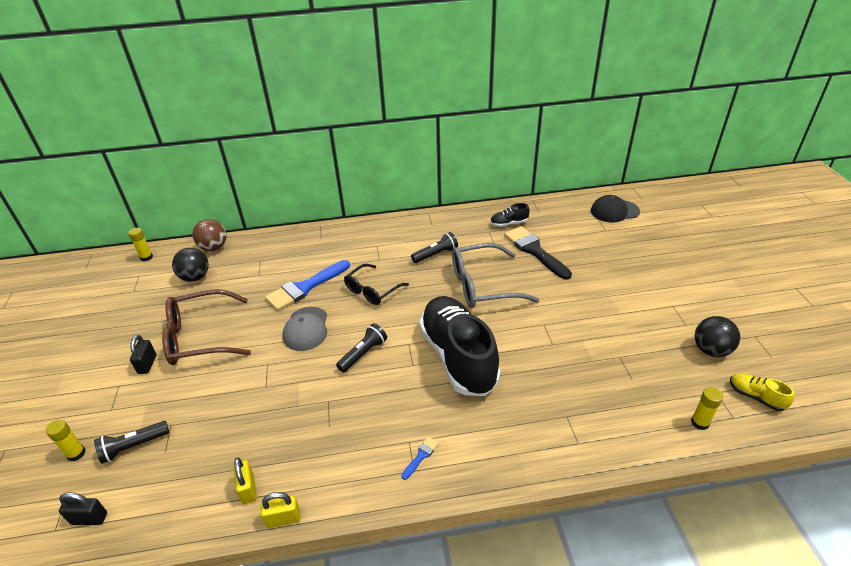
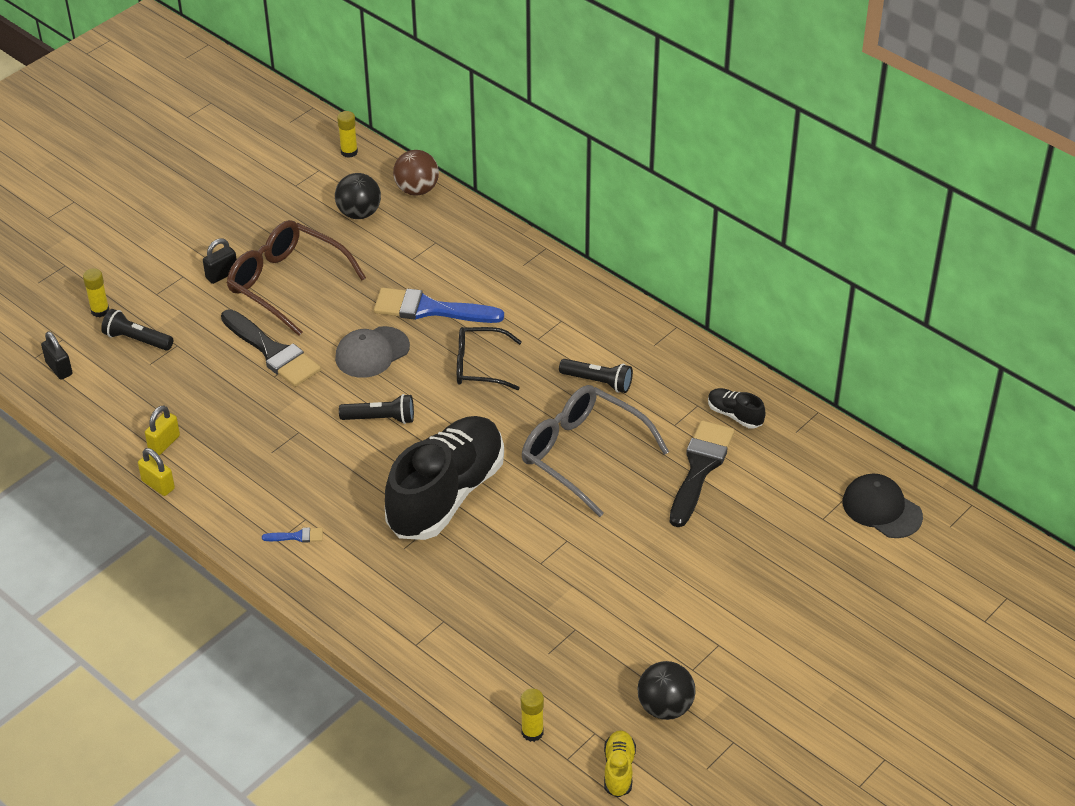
camera: 50 degrees right, 5 degrees up
none -> black brush [221,309,321,387]

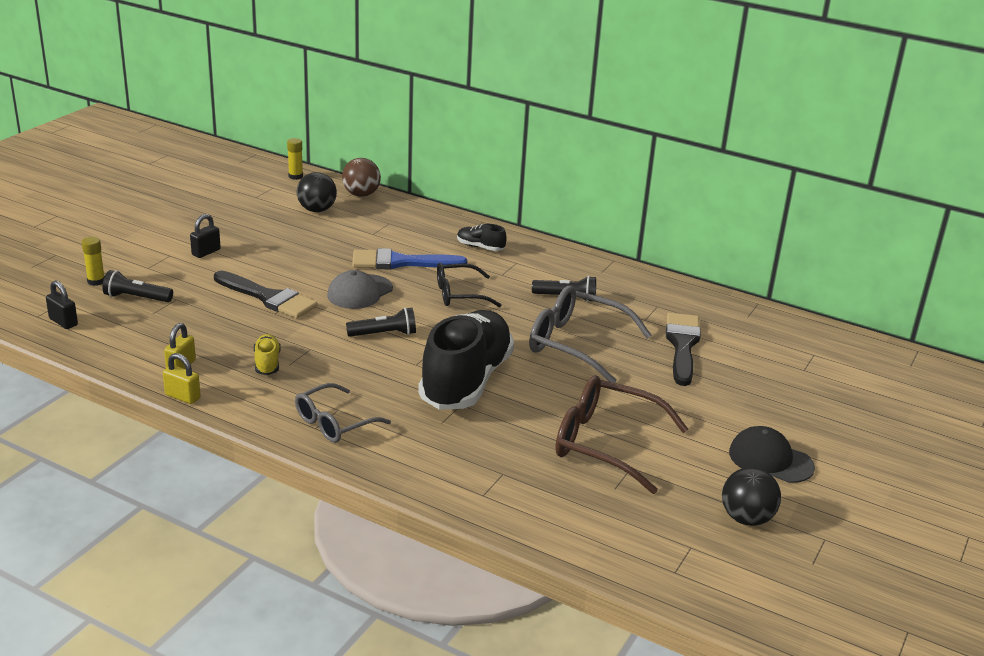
camera: 15 degrees left, 15 degrees down
brown glasses [227,220,366,336] -> brown glasses moved to [555,375,688,494]
blue brush [262,527,323,543] -> grey glasses [295,383,391,443]
yellow glue stick [521,689,544,742] -> none
yellow shoe [604,730,636,798] -> yellow shoe moved to [254,334,281,375]
black shoe [708,388,766,429] -> black shoe moved to [457,224,507,251]
black cap [843,474,923,538] -> black cap moved to [729,426,815,483]

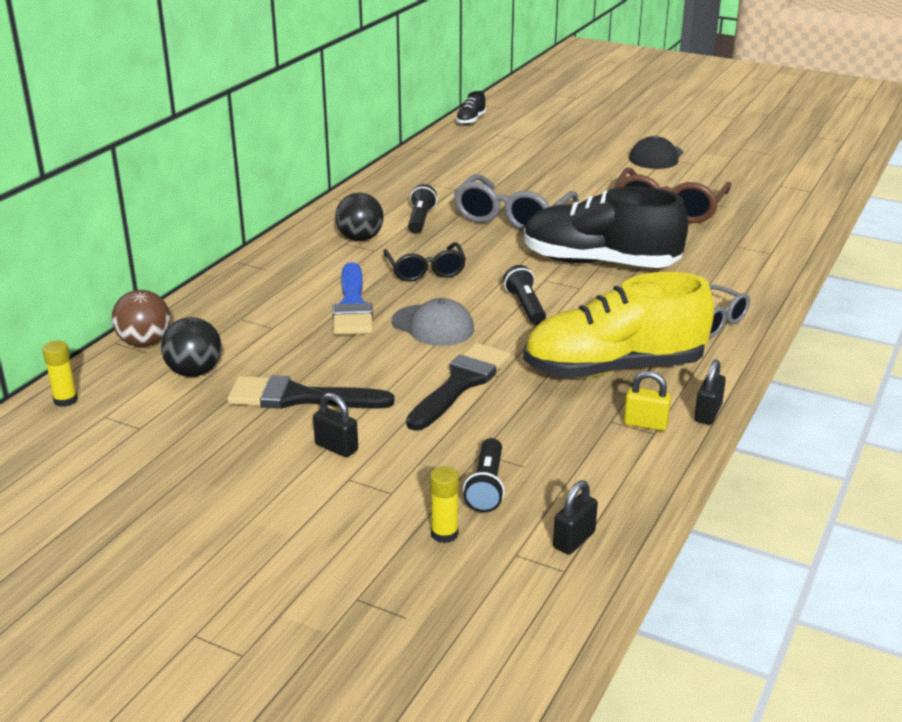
camera: 90 degrees left, 0 degrees up
yellow padlock [163,353,201,404] -> black padlock [694,359,726,425]
yellow shoe [254,334,281,375] -> yellow shoe [523,272,714,378], size x2.50
black shoe [457,224,507,251] -> black shoe moved to [456,91,486,125]
black brush [666,313,701,386] -> black brush moved to [227,375,395,409]
black ball [722,467,781,526] -> black ball moved to [335,193,384,241]

